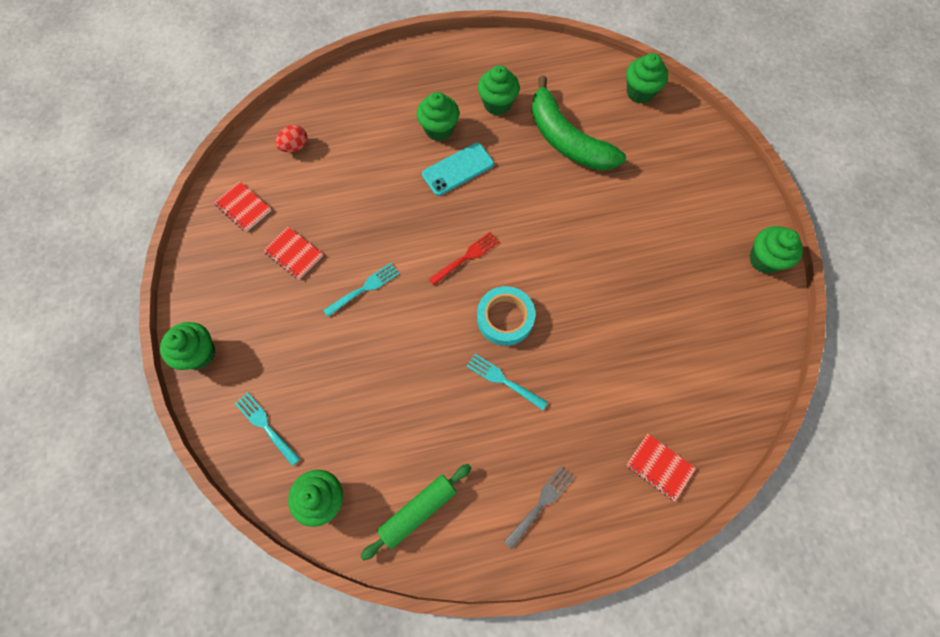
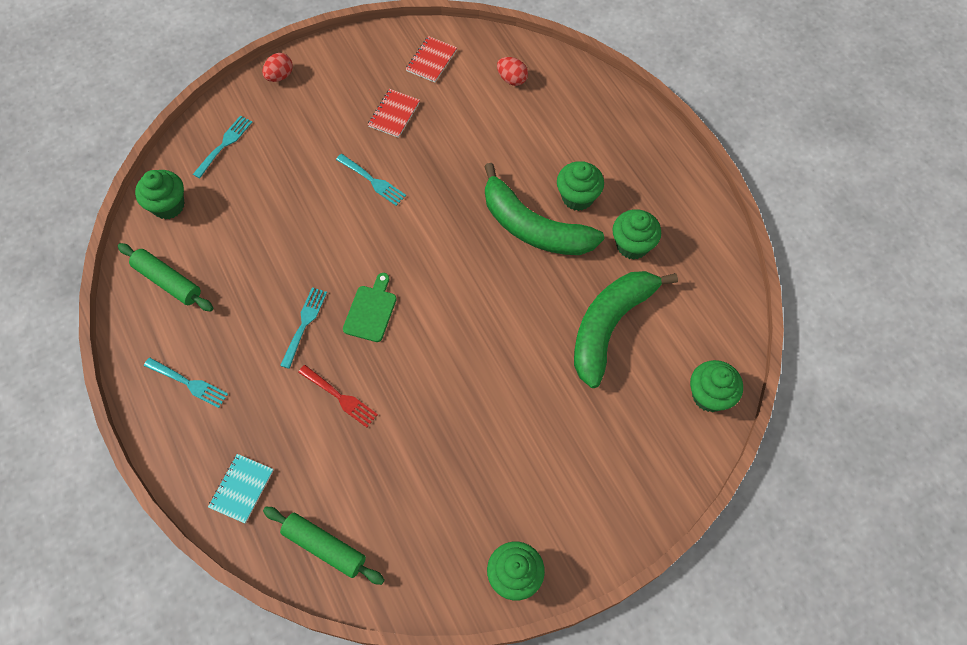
camera: 75 degrees right, 5 degrees down
green cupcake [160,322,216,370] -> red egg [262,53,293,82]
turquoise phone [422,143,494,196] -> green banana [484,163,604,255]
red fork [429,232,499,285] -> red fork moved to [298,365,378,428]
turquoise tape [477,286,535,346] -> green cutting board [343,273,397,342]
grey fork [504,466,574,549] -> turquoise fork [144,357,228,408]
red notebook [626,434,696,501] -> turquoise notebook [208,454,274,524]
none -> green rolling pin [263,507,384,585]

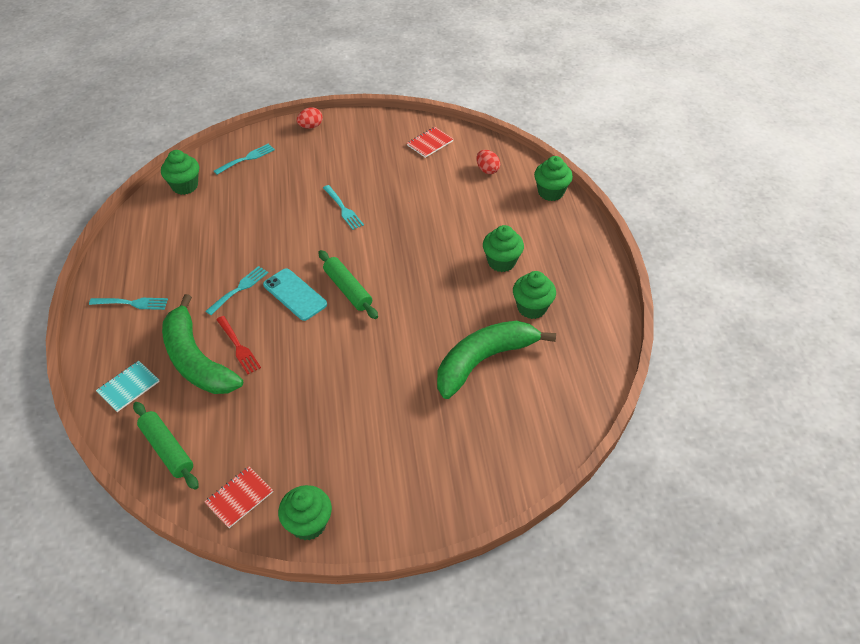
camera: 20 degrees right, 15 degrees down
green rolling pin [118,243,213,312] -> green rolling pin moved to [318,250,378,319]
turquoise fork [144,357,228,408] -> turquoise fork turned 45 degrees counterclockwise [89,298,168,310]
green cutting board [343,273,397,342] -> turquoise phone [263,268,327,321]
red notebook [368,89,420,138] -> red notebook moved to [205,466,273,528]
green banana [484,163,604,255] -> green banana moved to [162,294,243,394]
green cupcake [690,360,743,412] -> green cupcake moved to [534,156,573,201]

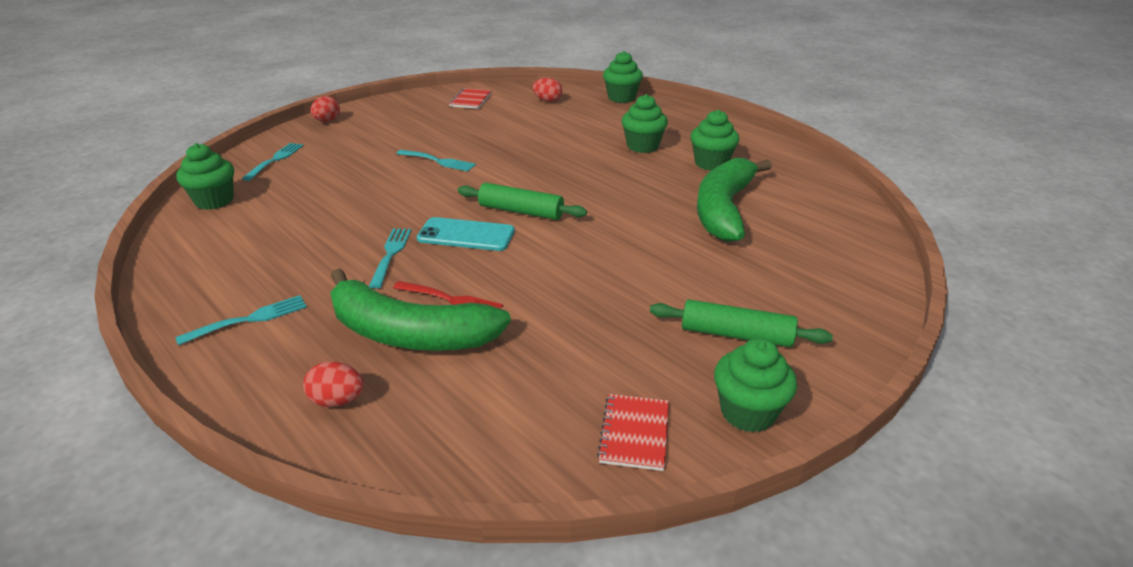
camera: 35 degrees left, 15 degrees down
turquoise notebook [96,361,160,412] -> red egg [303,362,364,407]
green rolling pin [133,402,199,489] -> green rolling pin moved to [650,299,833,347]

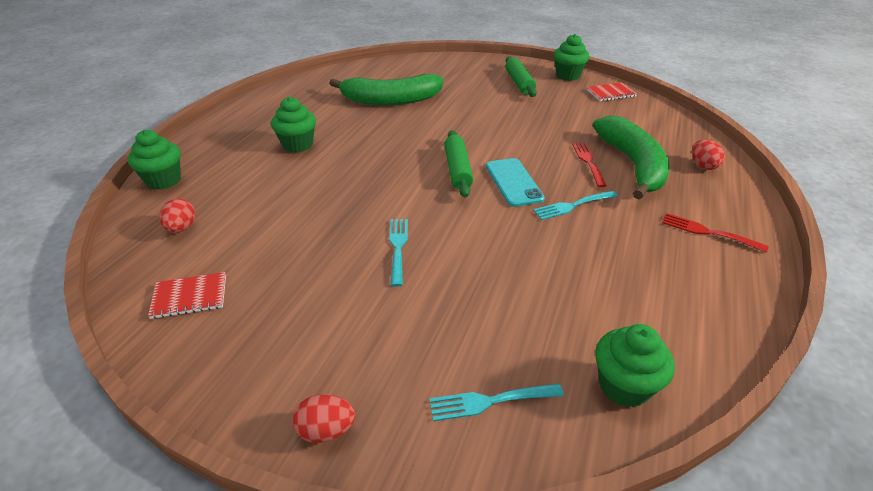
camera: 115 degrees left, 5 degrees up
turquoise fork [175,295,307,346] -> red fork [662,213,769,253]
green cupcake [690,110,739,171] -> none

